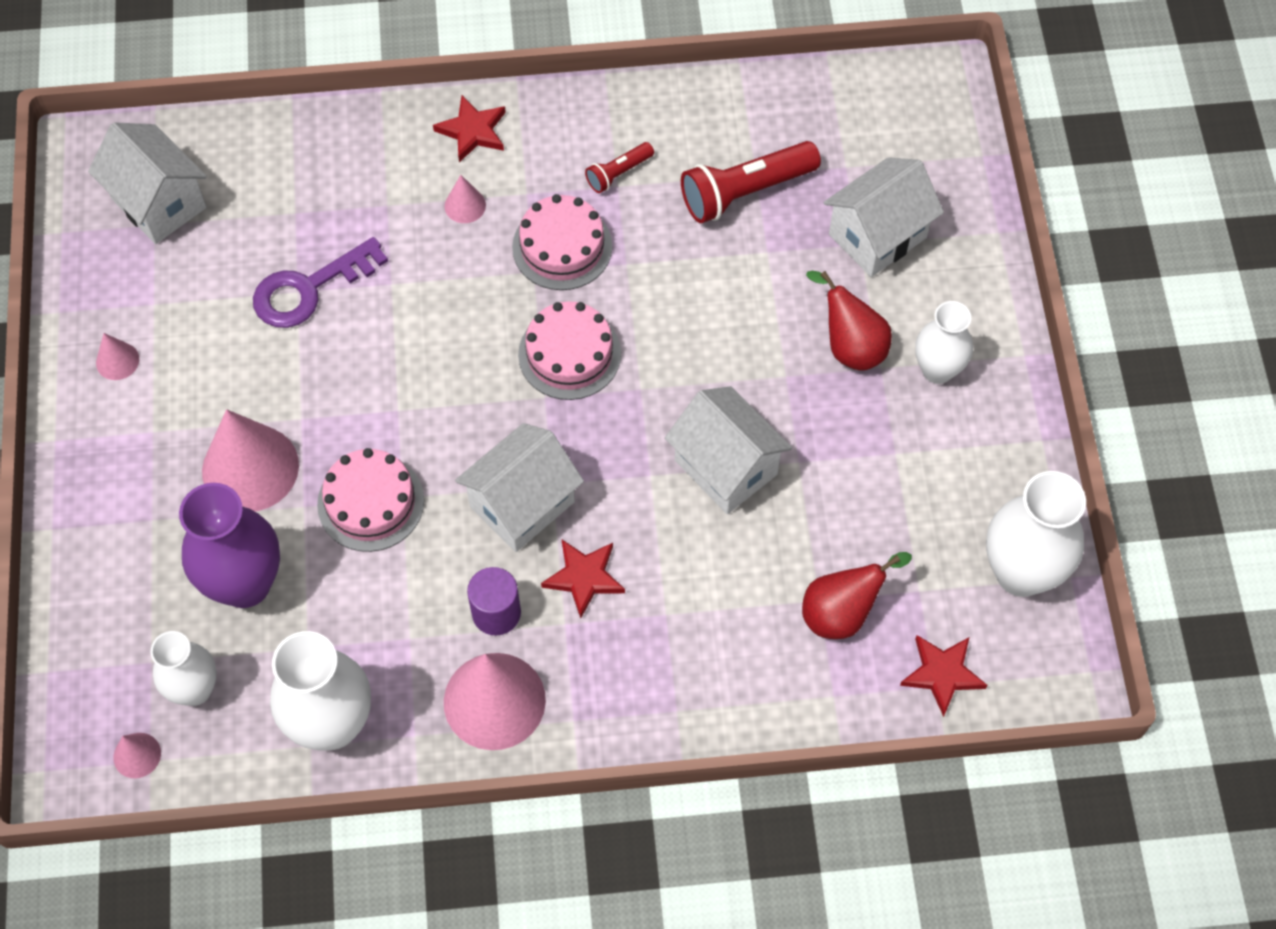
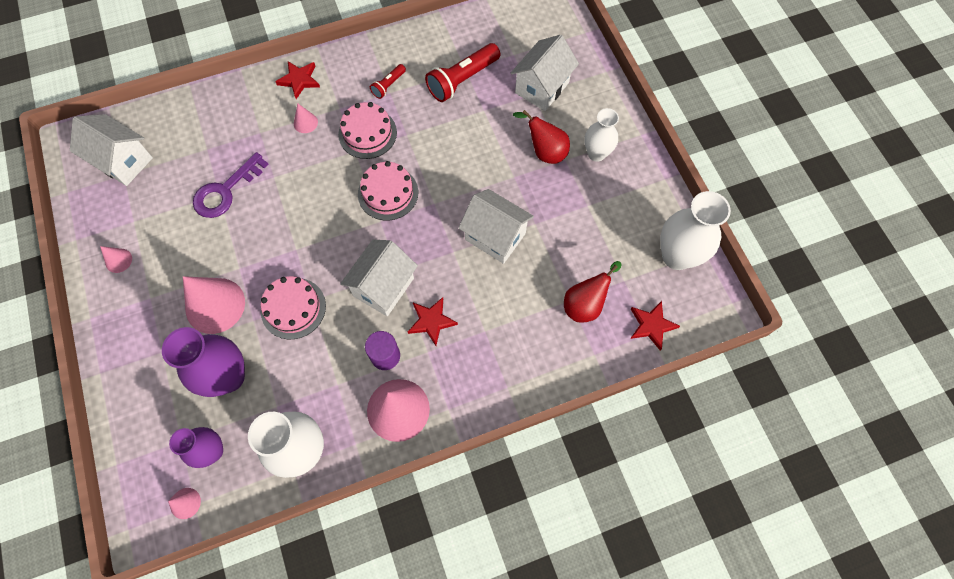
camera: 15 degrees left, 5 degrees up
white vase [150,631,217,706] -> purple vase [169,427,223,468]

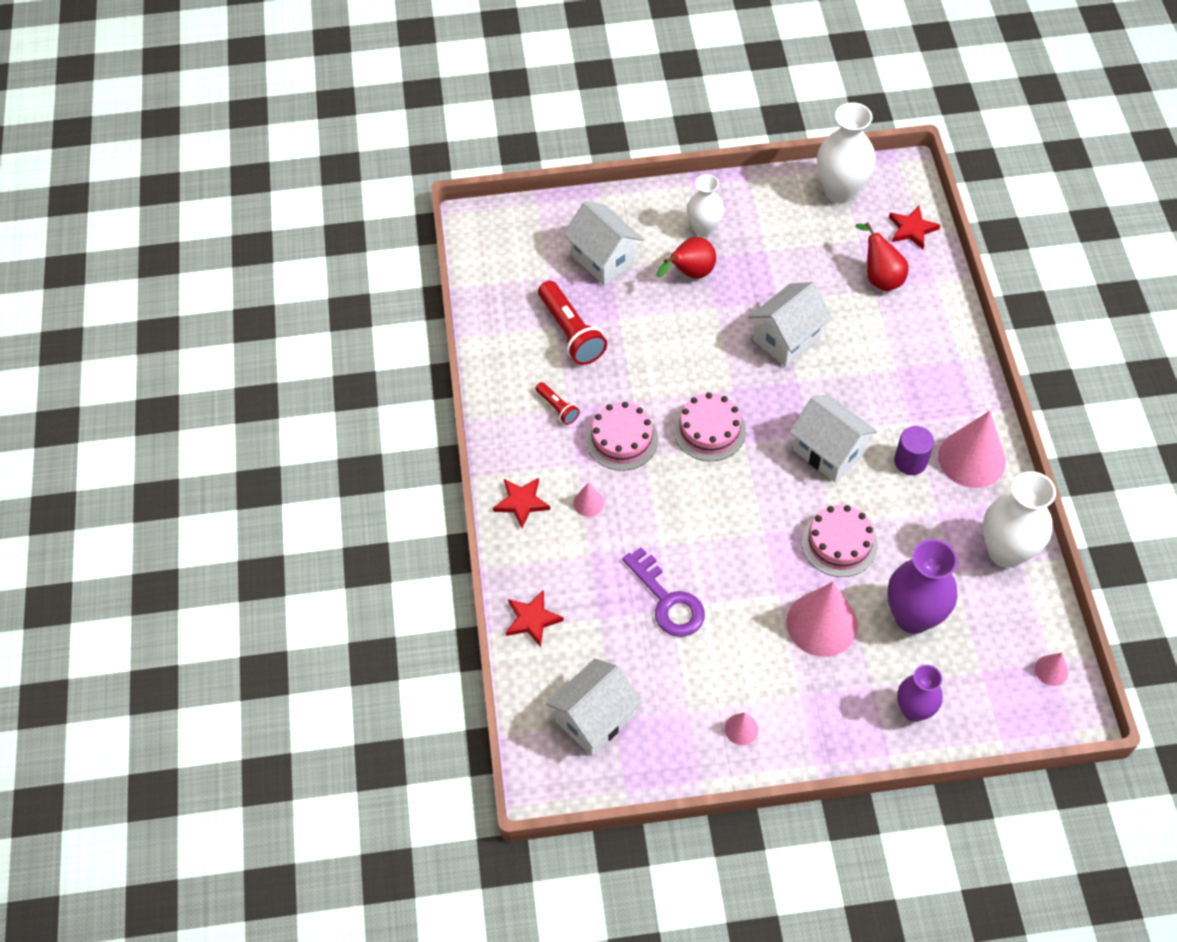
camera: 75 degrees left, 10 degrees down
purple vase [169,427,223,468] -> purple vase moved to [897,665,943,722]
red star [408,297,458,346] -> red star moved to [506,590,564,647]

